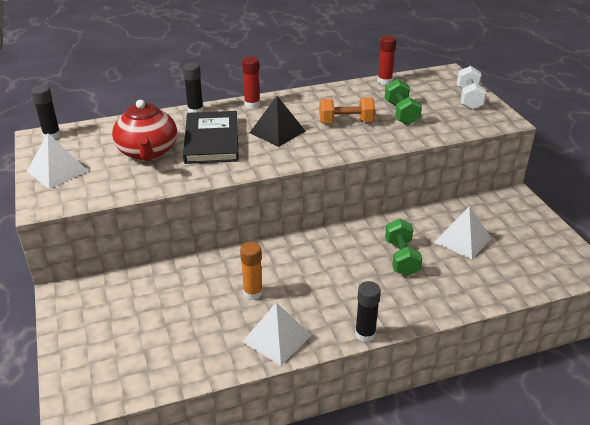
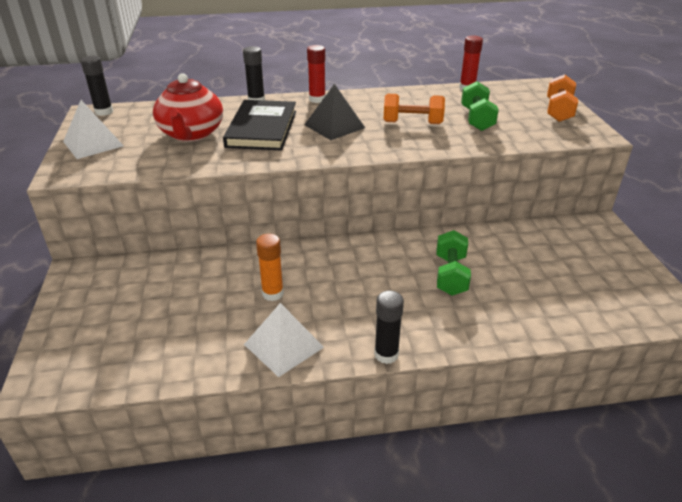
camera: 10 degrees right, 0 degrees up
white pyramid [434,206,491,259] -> none
white dumbbell [457,66,487,110] -> orange dumbbell [547,74,578,122]

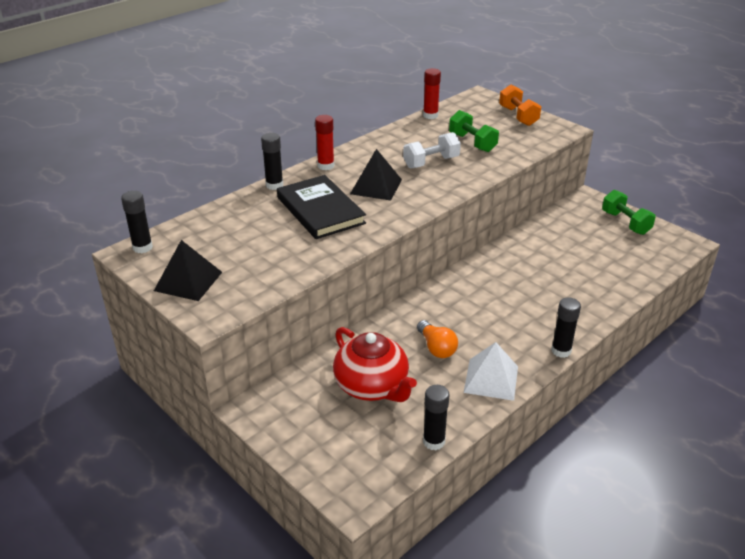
camera: 35 degrees left, 0 degrees up
white pyramid [63,100,124,159] -> black pyramid [154,240,222,301]
red teapot [153,73,223,142] -> red teapot moved to [333,327,417,402]
orange glue stick [256,234,284,301] -> orange light bulb [417,320,458,358]
orange dumbbell [384,94,445,124] -> white dumbbell [403,132,461,169]
green dumbbell [437,230,471,296] -> green dumbbell moved to [602,190,656,235]
none -> black glue stick [423,385,450,450]

